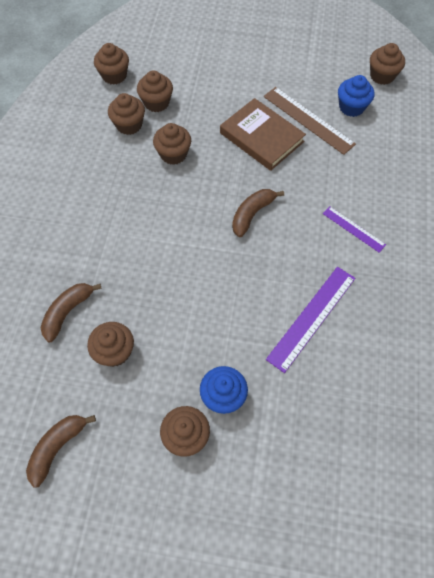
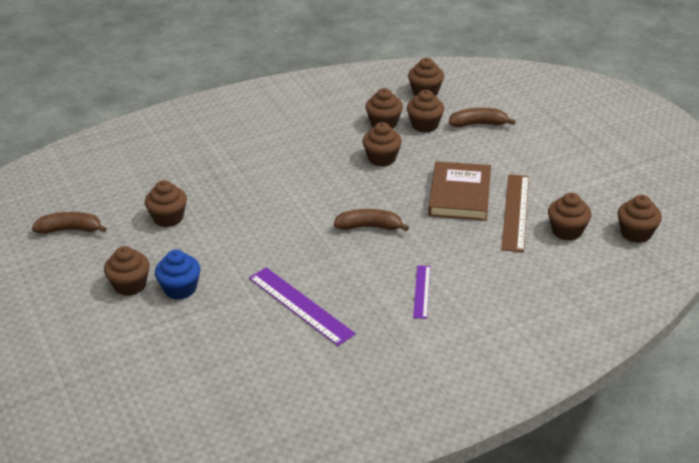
camera: 55 degrees right, 25 degrees down
brown banana [41,283,102,342] -> brown banana moved to [449,108,516,127]
purple ruler [266,267,355,373] -> purple ruler turned 45 degrees clockwise [249,267,356,346]
blue cupcake [338,75,374,117] -> brown cupcake [548,193,591,241]

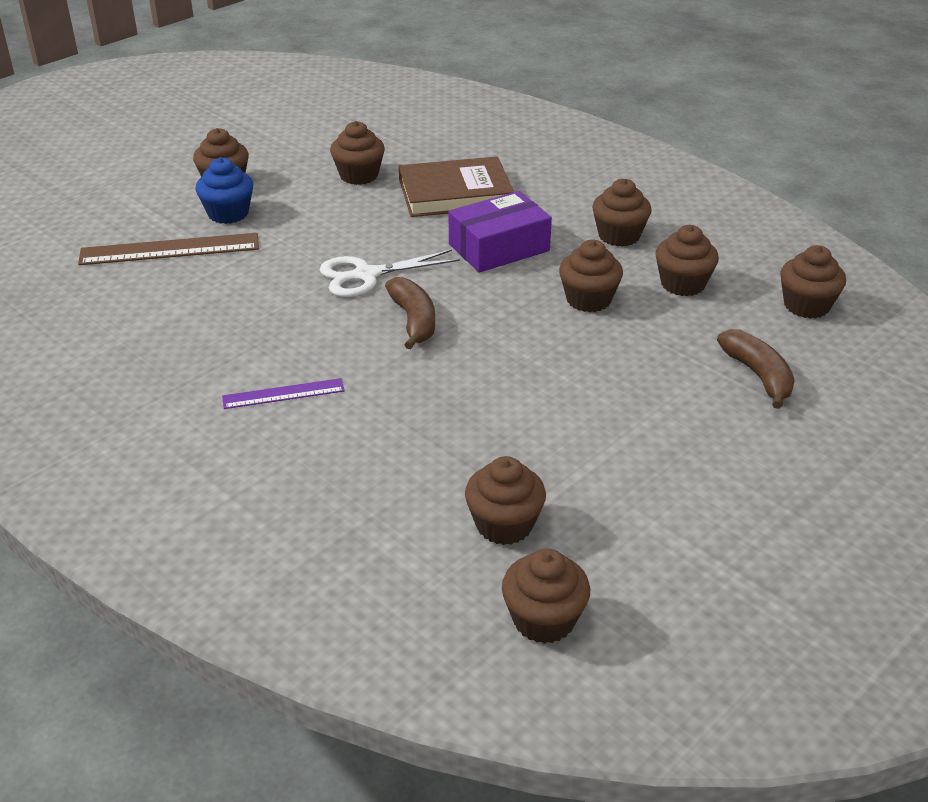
camera: 70 degrees right, 0 degrees up
brown banana [32,212,107,234] -> none
purple ruler [249,267,356,346] -> none
brown cupcake [407,90,444,133] -> brown cupcake moved to [592,179,652,247]
brown book [428,161,491,221] -> brown book moved to [399,156,514,217]
brown ruler [501,174,529,252] -> brown ruler moved to [78,233,259,265]
none -> white scissors [320,250,460,297]
none -> purple box [449,191,552,273]

